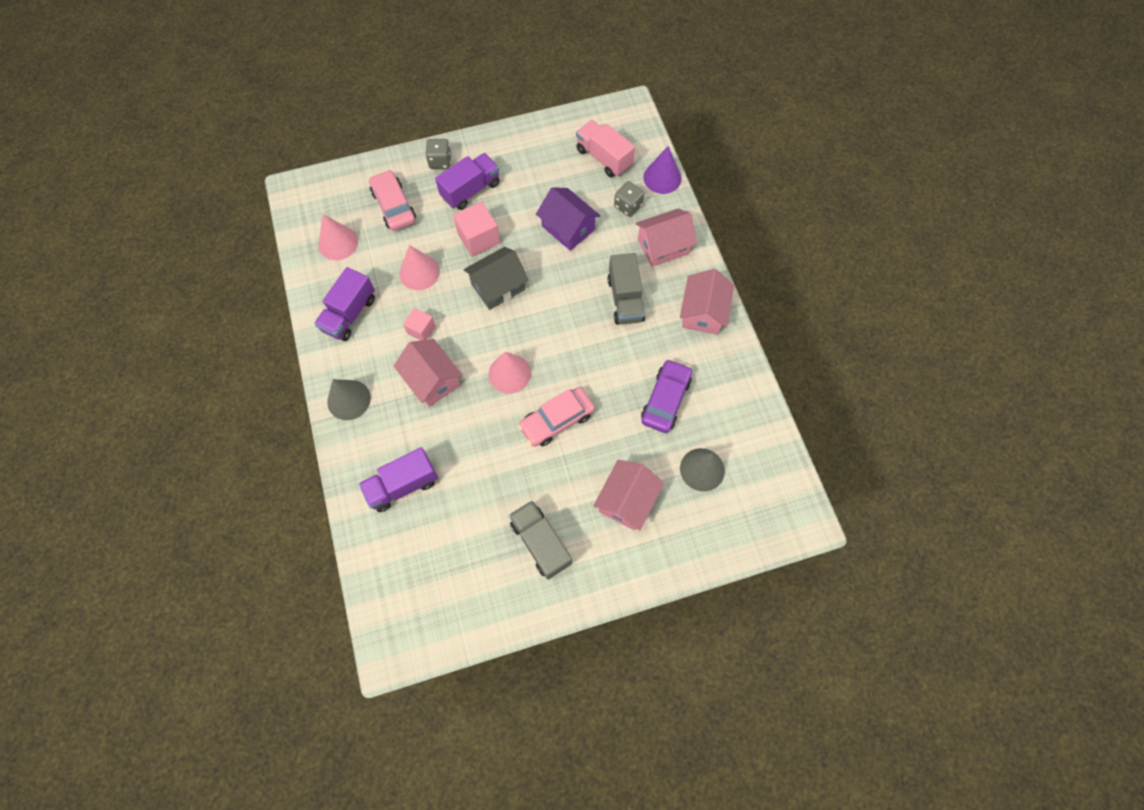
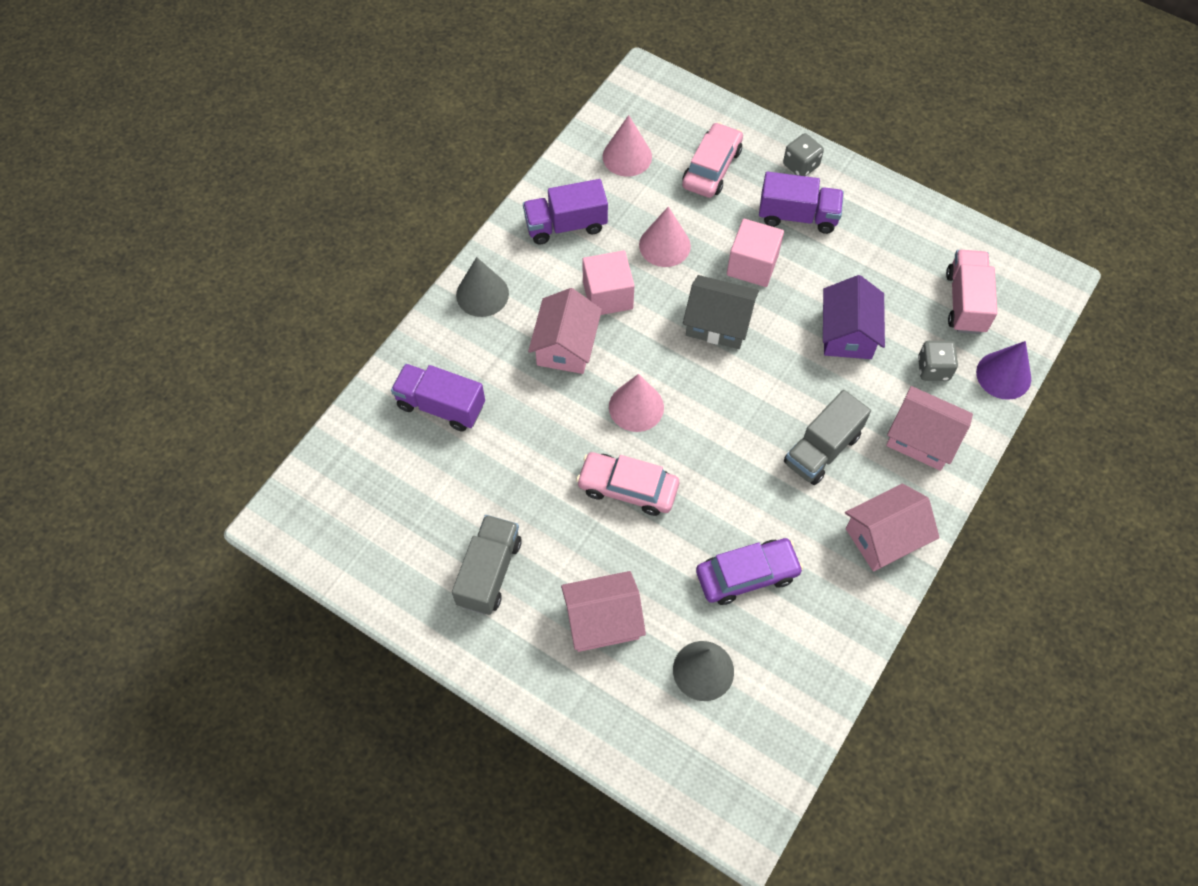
camera: 50 degrees right, 5 degrees down
pink cube [403,308,436,340] -> pink cube [582,251,634,315], size x1.61

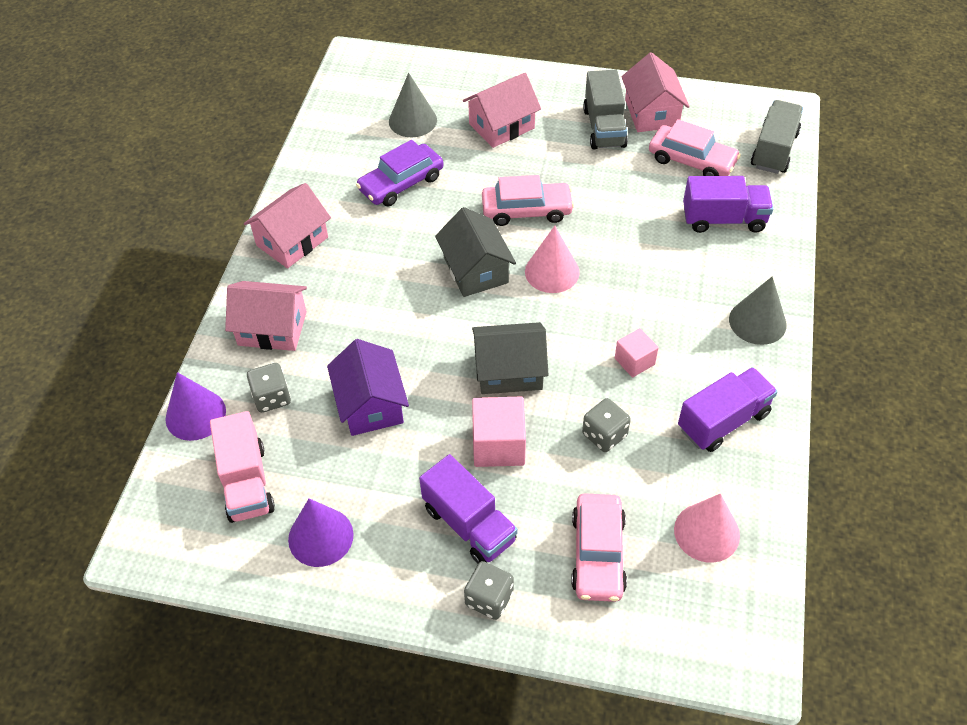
camera: 160 degrees right, 10 degrees down
pink house [528,288,602,374] -> pink house moved to [621,52,690,132]
pink cube [582,251,634,315] -> pink cube [615,328,659,377], size x0.62
pink cone [639,207,691,267] -> grey dice [582,398,631,452]
purple truck [759,172,844,234] -> purple truck turned 120 degrees counterclockwise [419,454,518,564]
grey truck [784,390,871,485] -> grey truck moved to [751,100,803,174]
none -> purple cone [288,498,354,567]
none -> grey house [435,207,516,297]
none -> pink car [649,119,741,176]

